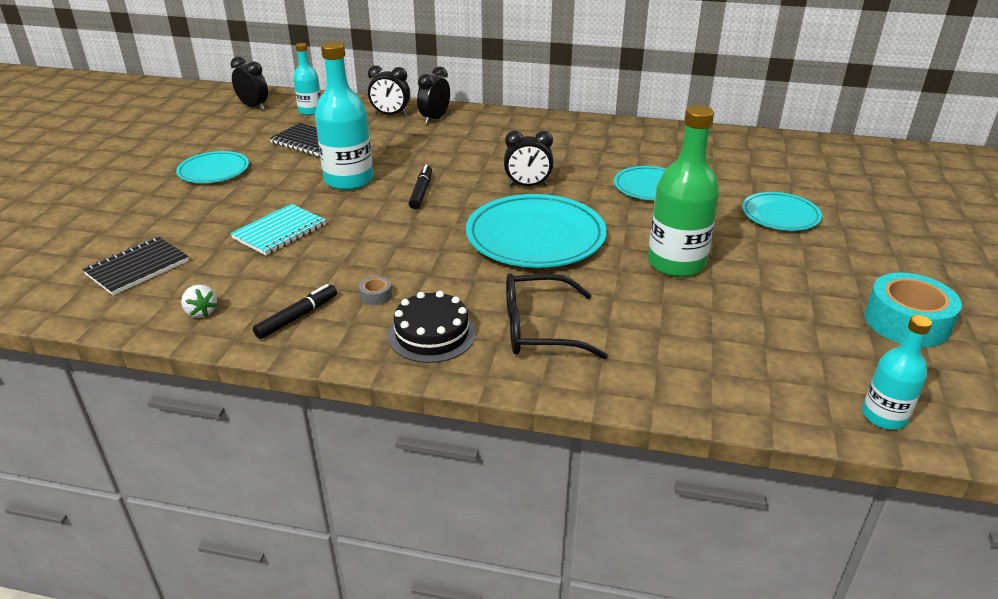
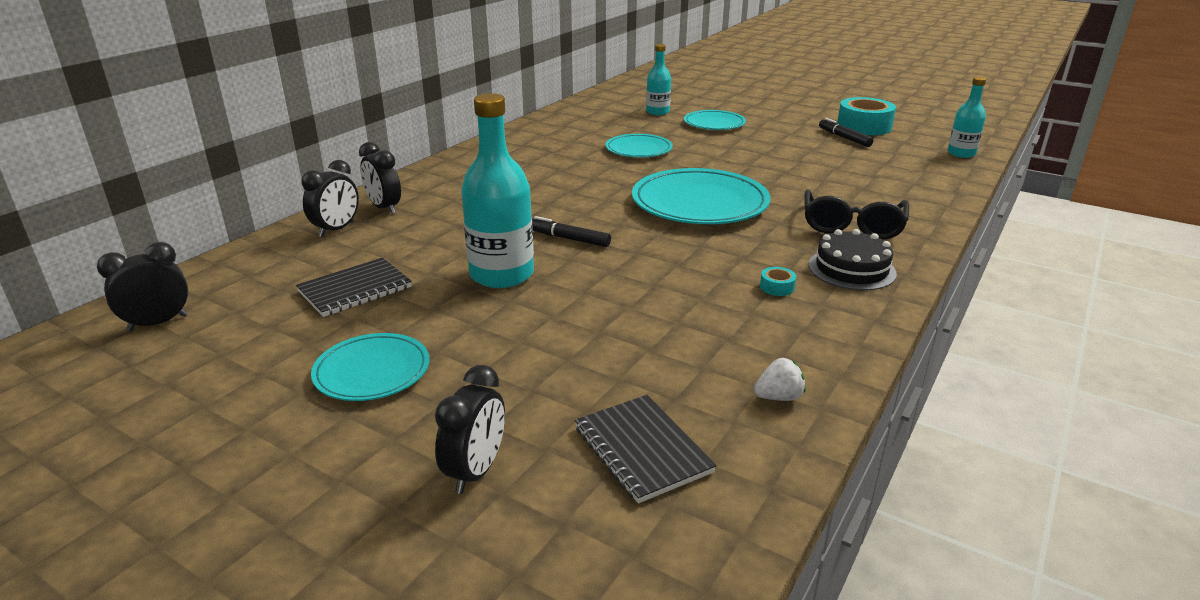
camera: 70 degrees left, 5 degrees down
turquoise notebook [231,204,326,255] -> none
black marker [253,284,337,339] -> black marker moved to [819,118,873,147]
turquoise bottle [293,43,321,115] -> turquoise bottle moved to [646,44,671,115]
grey tape [359,276,392,305] -> turquoise tape [760,267,796,296]
black clock [504,131,554,186] -> black clock moved to [435,365,505,494]
green bottle [648,105,720,277] -> none

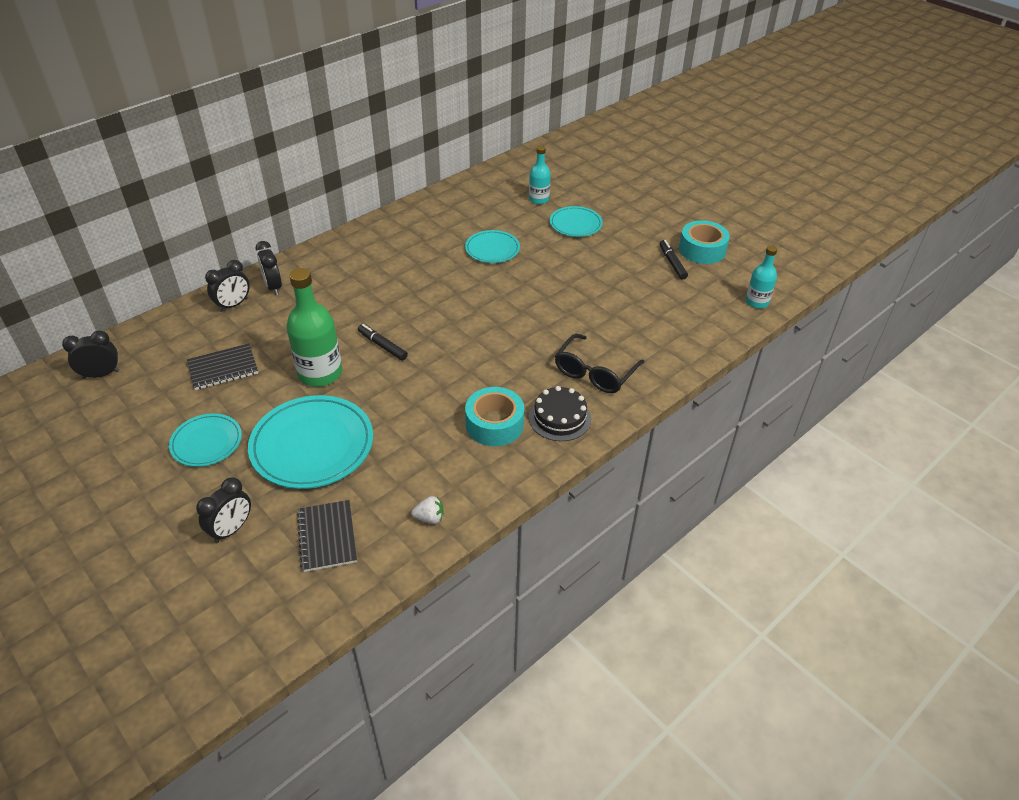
camera: 15 degrees right, 15 degrees up
turquoise bottle [461,93,534,288] -> green bottle [286,268,342,387]
turquoise plate [632,168,771,224] -> turquoise plate moved to [248,395,373,489]
turquoise tape [760,267,796,296] -> turquoise tape [465,387,524,446], size x2.40

